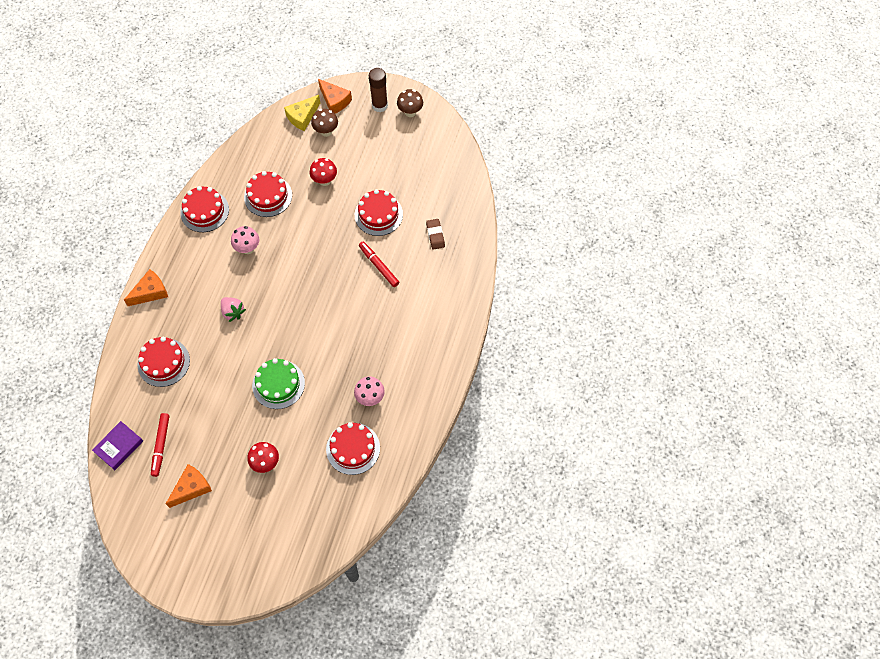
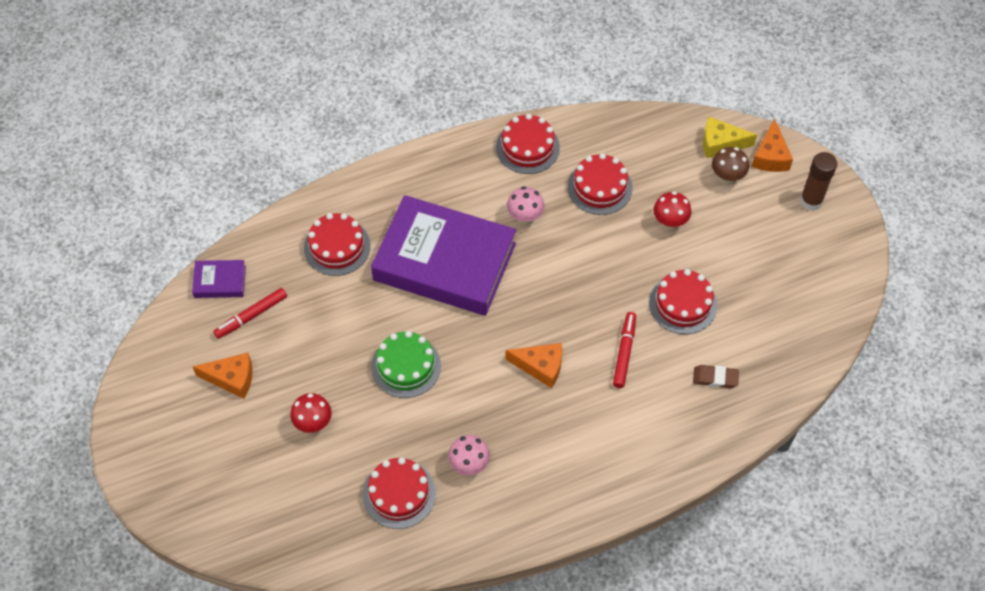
camera: 50 degrees right, 5 degrees down
orange cheese [124,269,168,306] -> orange cheese moved to [505,343,562,388]
pink strawberry [221,297,246,322] -> purple book [371,195,516,316]
brown mushroom [397,89,423,117] -> none
brown eraser [426,219,445,250] -> brown eraser turned 60 degrees clockwise [693,365,739,388]

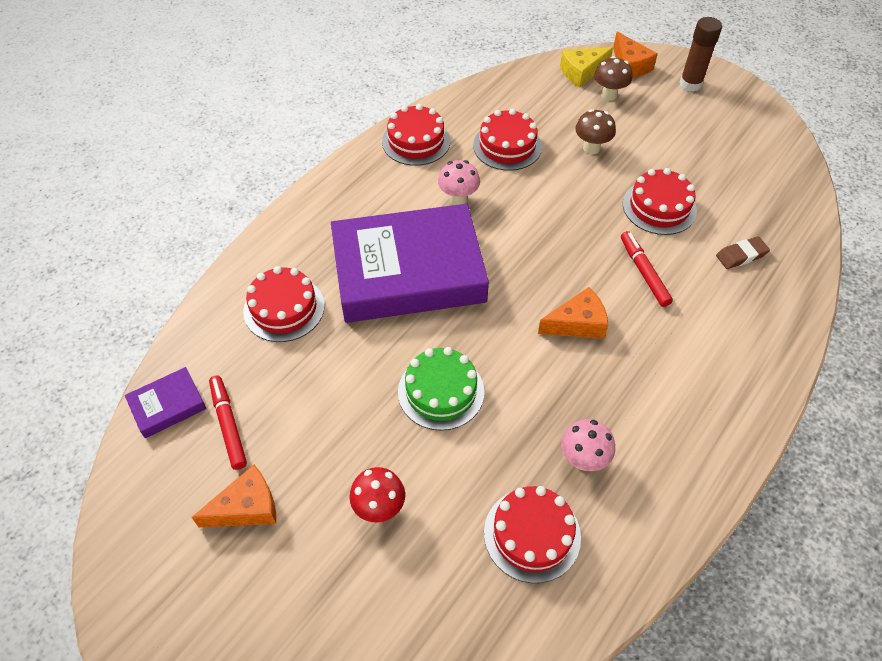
camera: 30 degrees left, 5 degrees down
red marker [213,288,287,339] -> red marker turned 135 degrees clockwise [209,375,247,470]
red mushroom [653,191,691,230] -> brown mushroom [575,109,616,154]

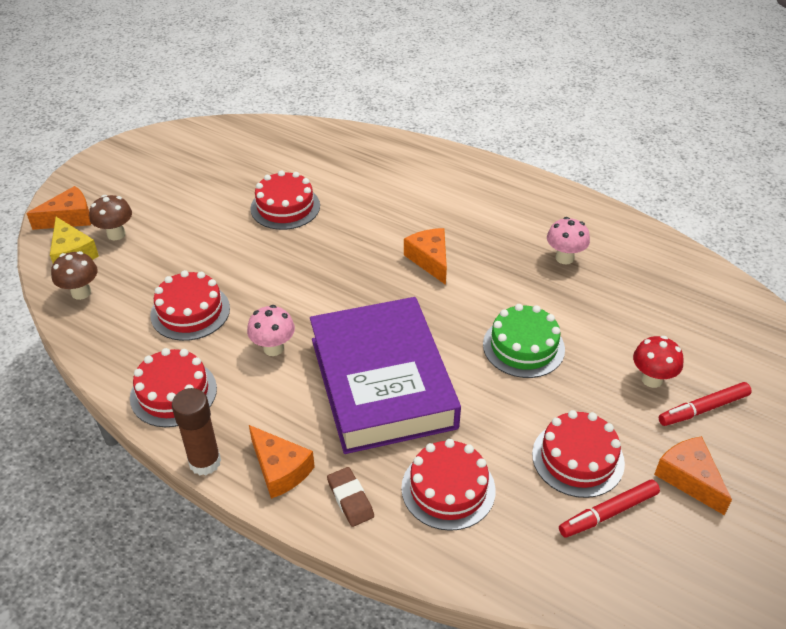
camera: 95 degrees left, 10 degrees down
purple book [125,367,206,438] -> none
red cake [484,486,581,583] -> red cake moved to [532,410,625,498]
brown mushroom [575,109,616,154] -> brown mushroom moved to [51,251,98,300]
red marker [621,231,673,307] -> red marker moved to [659,382,752,426]
brown glue stick [679,17,722,92] -> brown glue stick moved to [172,388,221,476]
brown eraser [716,236,770,269] -> brown eraser moved to [327,467,374,527]
none -> orange cheese [249,425,315,499]

